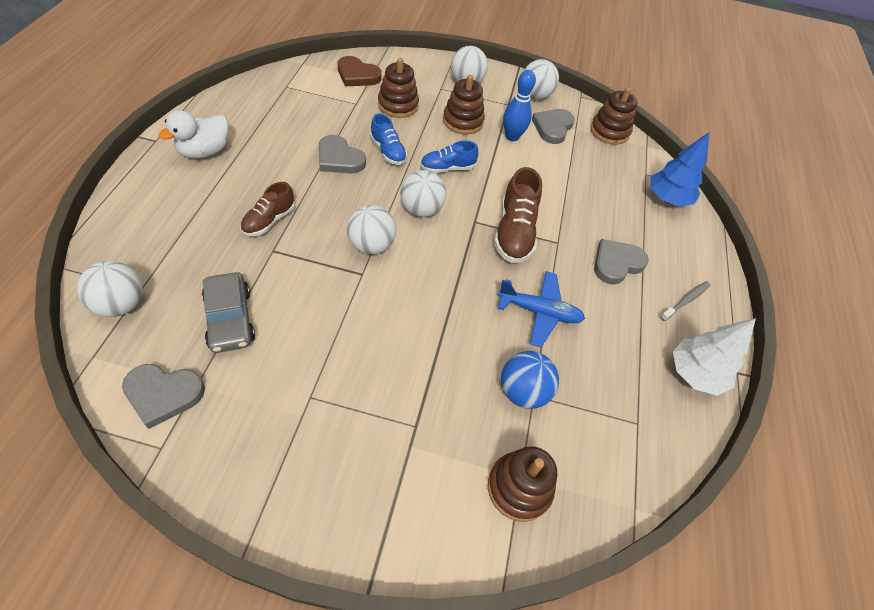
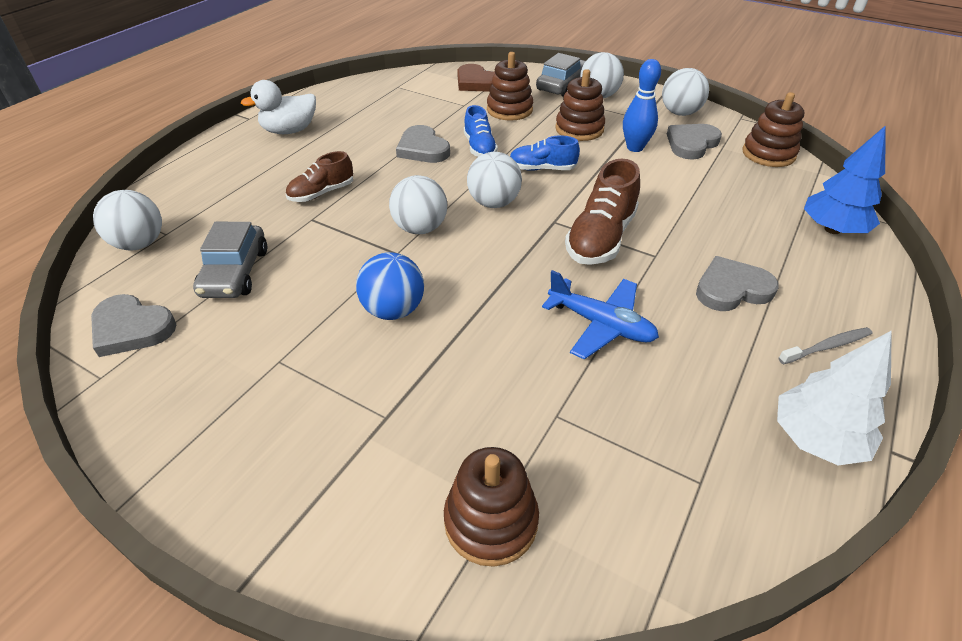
camera: 25 degrees right, 10 degrees down
blue ball [501,351,559,409] -> blue ball moved to [356,252,424,320]
none -> grey car [536,53,586,97]

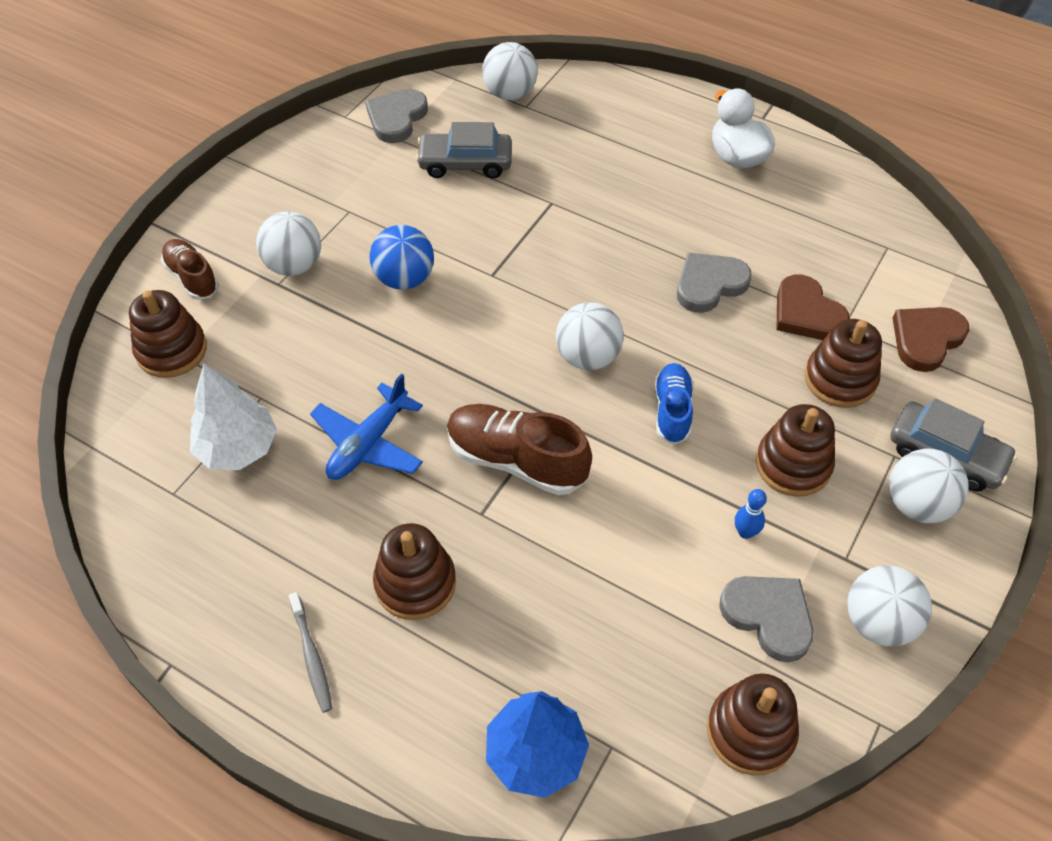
camera: 90 degrees right, 10 degrees up
brown shoe [286,151,353,202] -> brown shoe moved to [161,239,219,300]
white ball [389,175,447,234] -> white ball moved to [256,212,321,276]
blue shoe [464,105,498,157] -> none
blue bowling pin [623,59,661,152] -> blue bowling pin [735,489,767,539], size x0.57
grey heart [696,256,779,311] -> brown stacking toy [373,523,456,620]
white tree [777,330,892,465] -> white tree moved to [190,363,277,470]
none -> brown heart [777,275,850,340]

